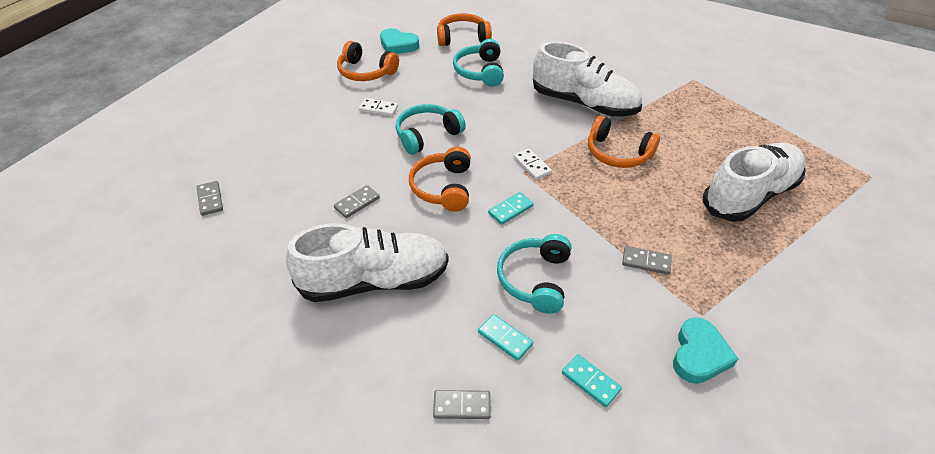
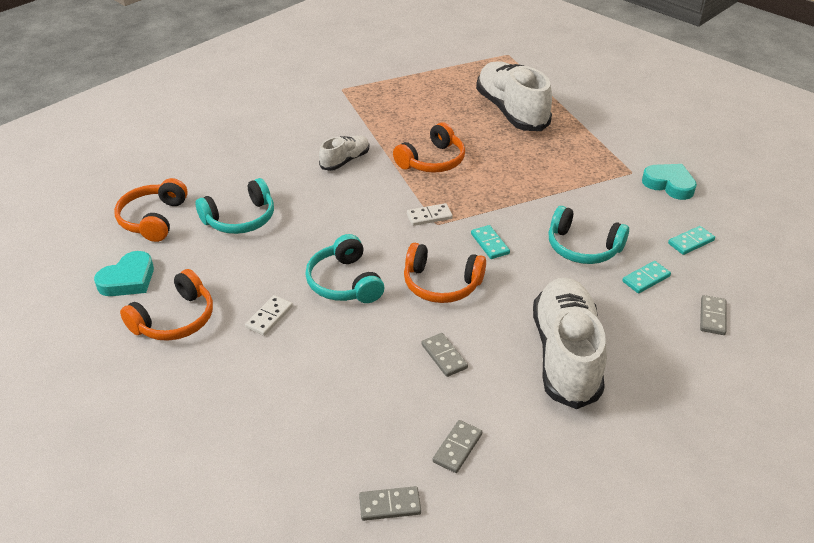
camera: 75 degrees left, 5 degrees down
turquoise headphones [453,39,504,87] -> turquoise headphones turned 45 degrees counterclockwise [196,178,274,234]
white shoe [533,41,642,116] -> white shoe [319,135,369,171], size x0.50
grey domino [622,246,672,275] -> grey domino moved to [432,420,482,473]

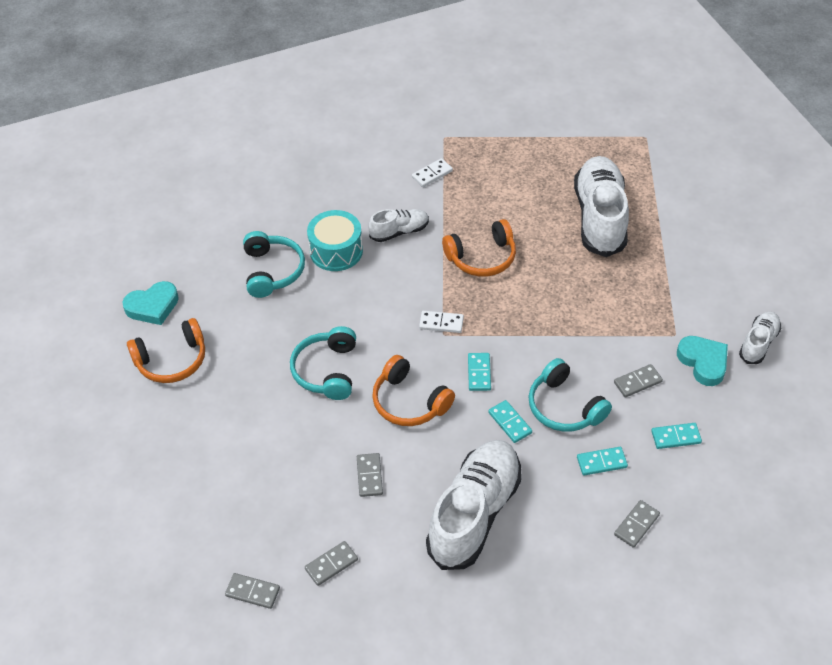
camera: 25 degrees right, 10 degrees up
orange headphones [114,178,188,242] -> none
turquoise headphones [196,178,274,234] -> turquoise headphones turned 90 degrees counterclockwise [243,231,305,298]
white domino [245,295,293,336] -> white domino moved to [412,158,453,187]
none -> turquoise drum [307,210,363,271]
none -> turquoise domino [488,400,532,443]
none -> grey domino [614,364,663,397]
none -> white shoe [739,312,781,364]

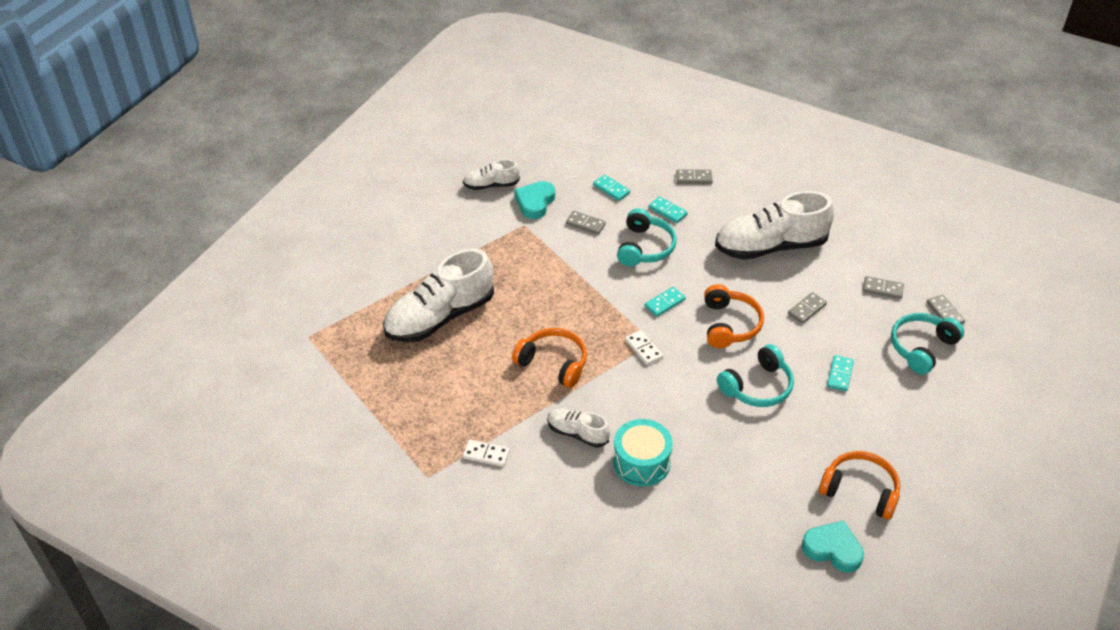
camera: 130 degrees left, 5 degrees down
turquoise headphones [243,231,305,298] -> turquoise headphones moved to [891,313,964,375]
turquoise domino [488,400,532,443] -> turquoise domino moved to [827,355,854,391]

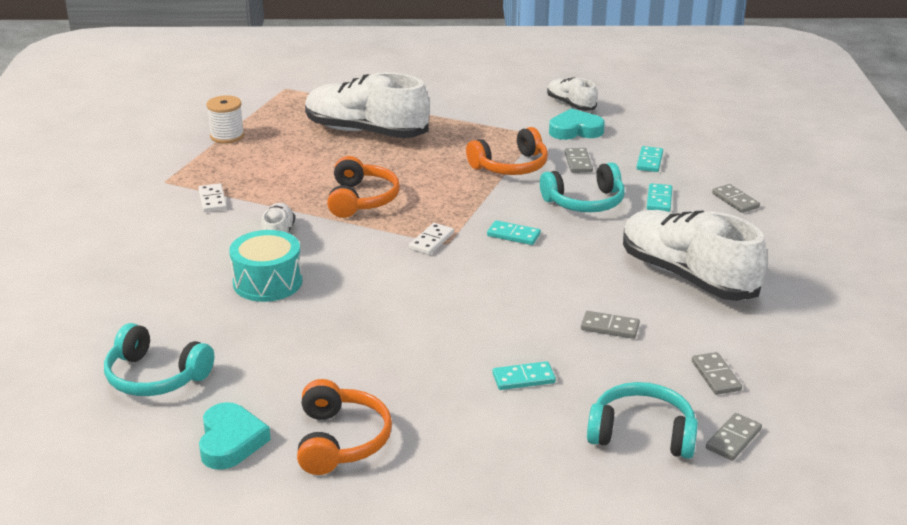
camera: 60 degrees right, 15 degrees down
orange headphones [704,284,764,348] -> orange headphones moved to [466,127,548,175]
turquoise headphones [717,344,794,407] -> turquoise headphones moved to [104,323,214,396]
none -> white spool [207,95,244,144]

